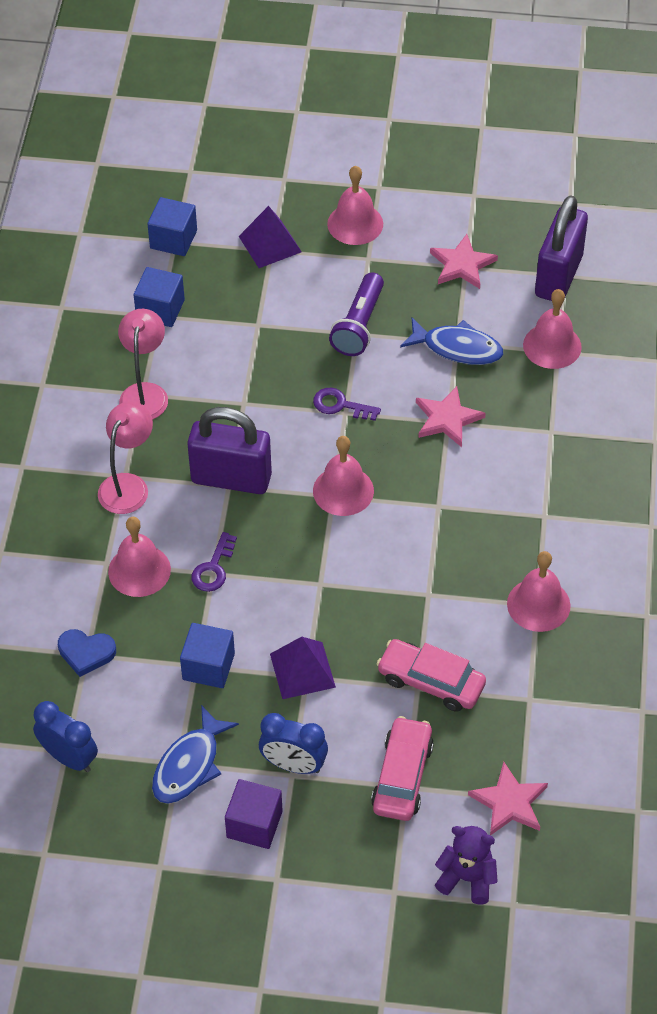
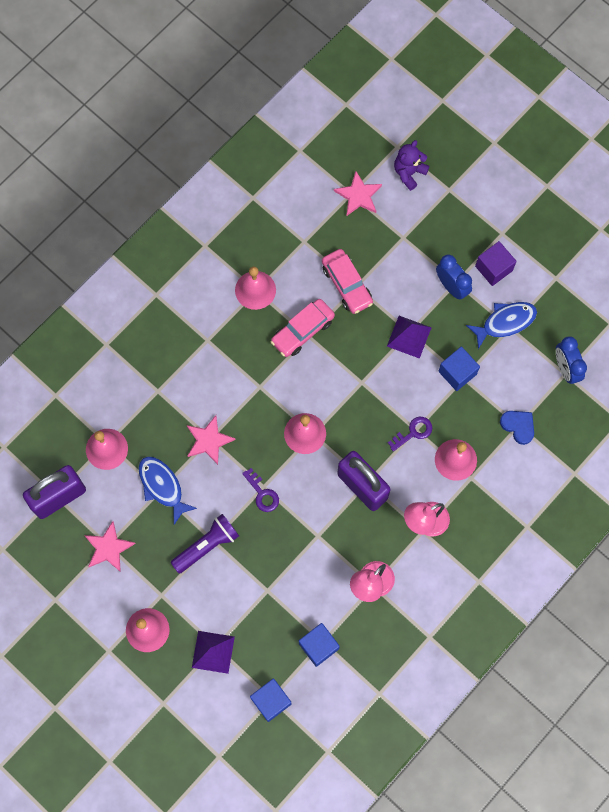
camera: 145 degrees left, 20 degrees up
pink car [371,716,434,821] -> pink car moved to [271,299,335,357]
purple teddy bear [435,826,498,904] -> purple teddy bear turned 75 degrees clockwise [394,140,430,191]

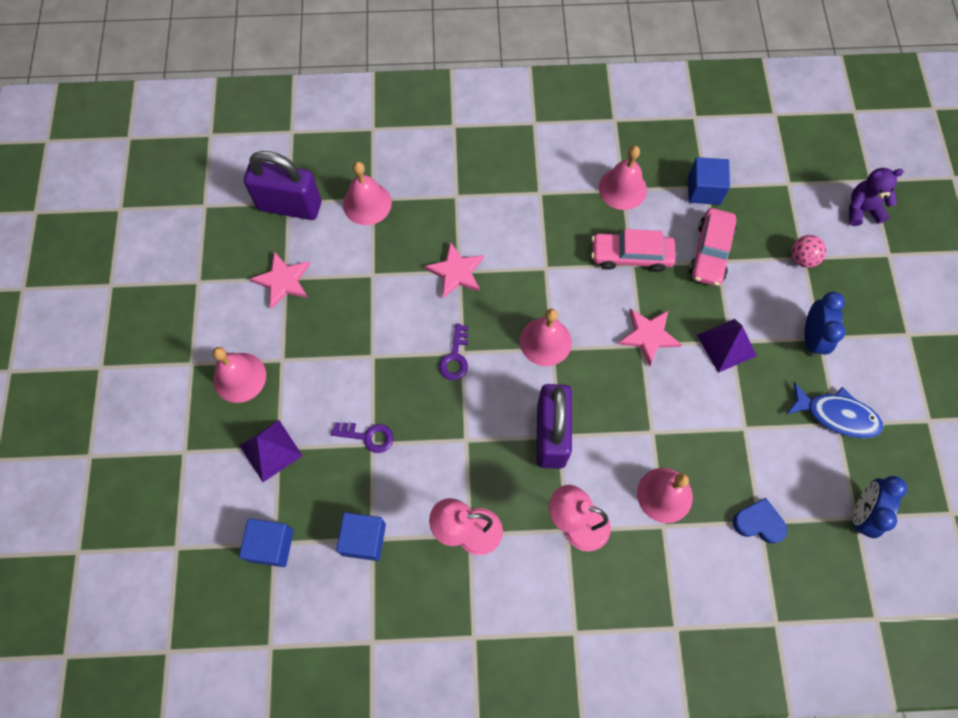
camera: 45 degrees right, 5 degrees down
blue fish [139,456,197,525] -> none
purple flashlight [171,514,239,574] -> none
pink star [334,171,382,216] -> pink star moved to [618,309,682,367]
purple key [388,417,432,452] -> purple key moved to [331,422,393,453]
blue cube [438,347,480,391] -> blue cube moved to [688,157,730,205]
purple cube [475,241,517,286] -> none
blue heart [500,411,534,445] -> blue heart turned 75 degrees counterclockwise [733,498,787,544]
none -> pink ball [791,235,827,268]

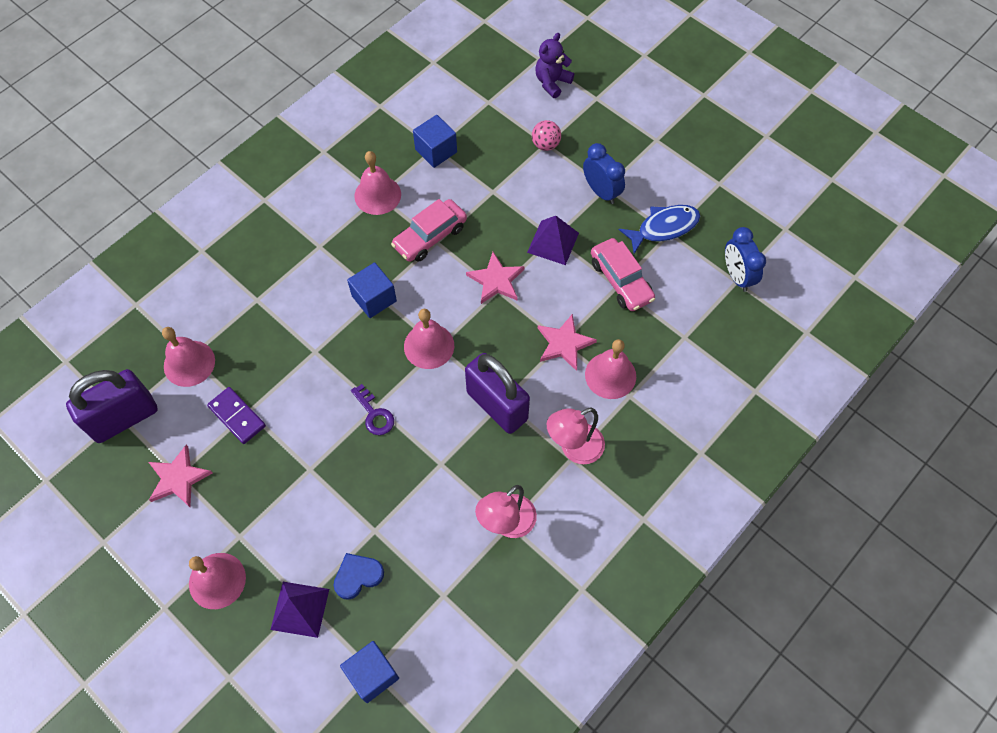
camera: 45 degrees left, 5 degrees down
purple key [331,422,393,453] -> none
blue cube [336,512,386,561] -> blue cube moved to [347,262,397,318]
pink star [425,242,484,298] -> pink star moved to [538,314,597,371]
pink car [689,208,737,286] -> pink car moved to [591,238,655,311]
blue heart [733,498,787,544] -> blue heart moved to [333,553,384,600]
none -> purple domino [207,387,266,444]

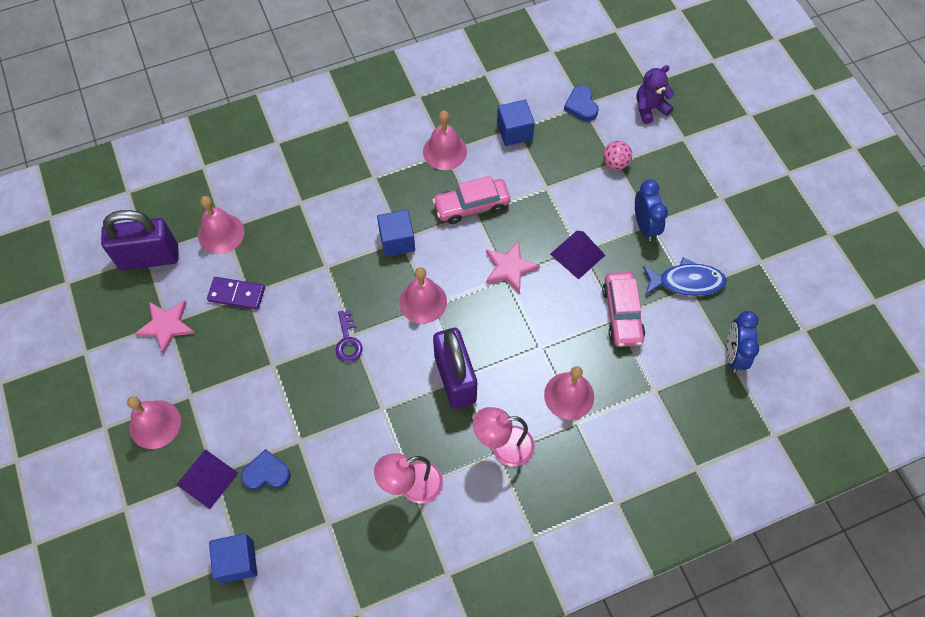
camera: 25 degrees right, 0 degrees up
purple domino [207,387,266,444] -> purple domino turned 60 degrees counterclockwise [207,277,265,310]
pink star [538,314,597,371] -> none
none -> blue heart [564,86,599,121]

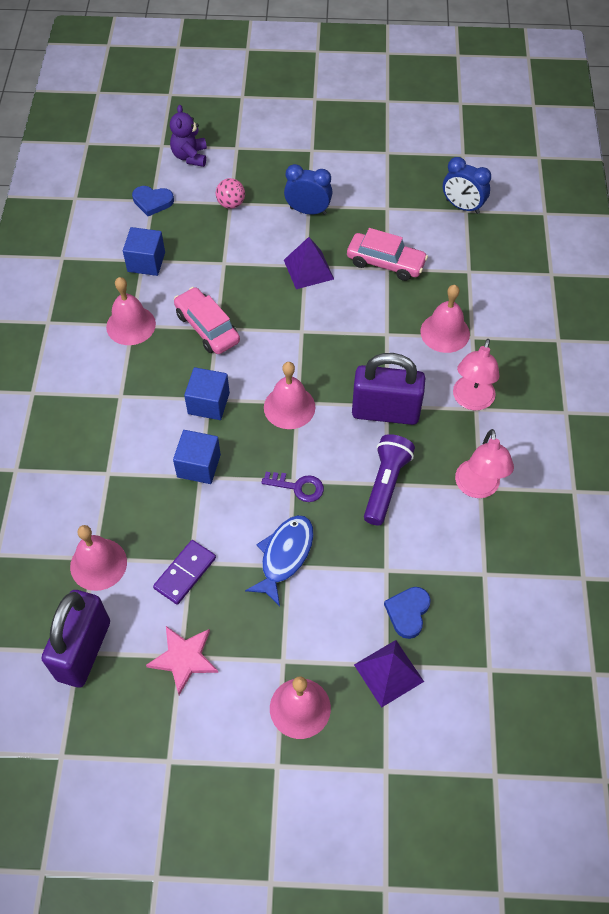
camera: 65 degrees left, 5 degrees down
blue cube [209,533,257,584] -> blue cube moved to [173,430,221,484]
pink car [432,176,510,224] -> pink car turned 135 degrees clockwise [174,287,240,354]
pink star [486,241,540,294] -> none
blue fish [643,257,727,296] -> blue fish moved to [245,515,314,606]
none -> purple flashlight [364,434,415,526]

